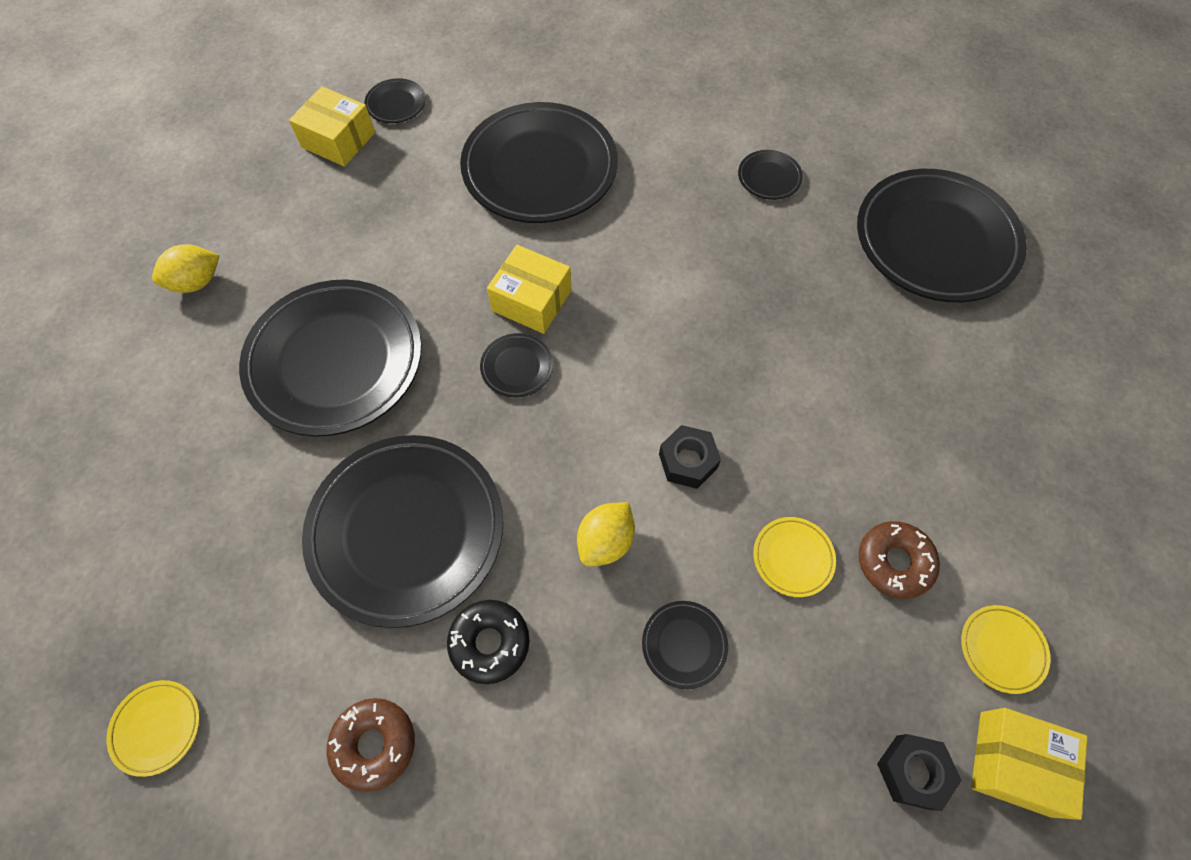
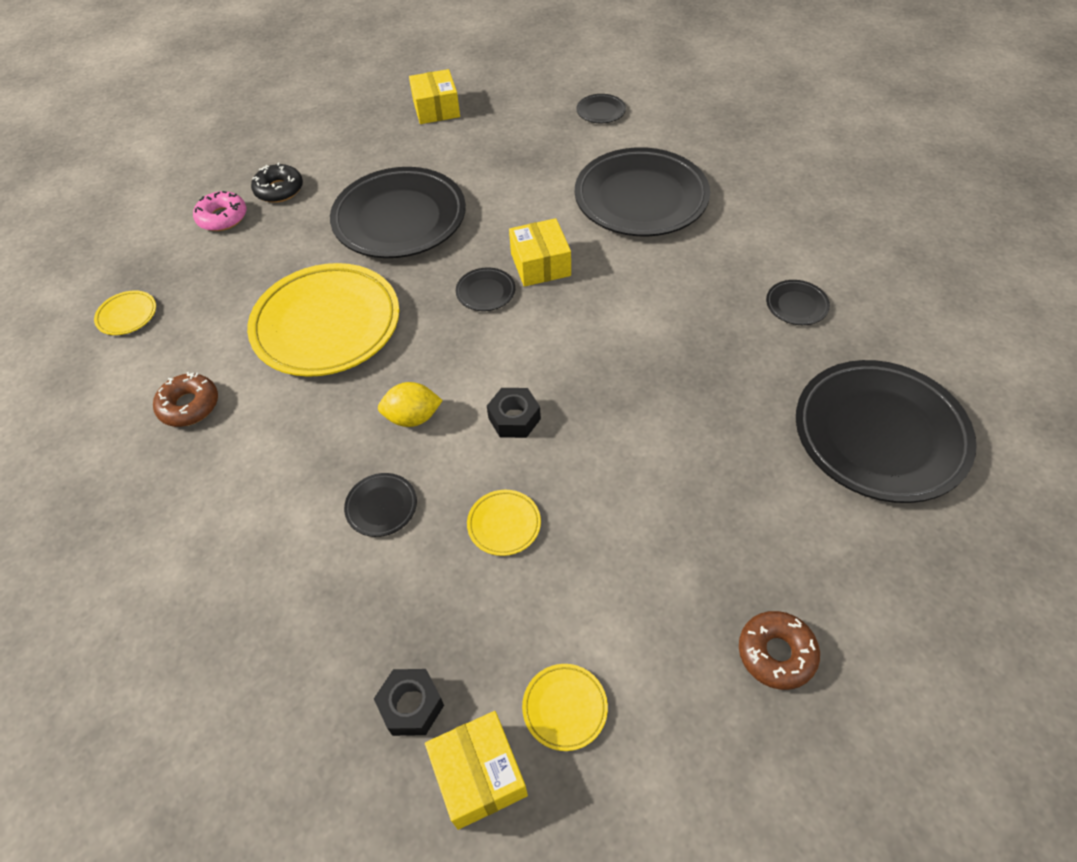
camera: 50 degrees right, 10 degrees down
yellow lemon [152,244,220,293] -> none
yellow box [289,86,375,167] -> yellow box moved to [409,69,460,124]
black plate [302,435,503,628] -> yellow plate [247,263,399,377]
black donut [447,600,530,684] -> black donut moved to [251,163,303,203]
brown donut [859,521,940,599] -> brown donut moved to [739,611,820,690]
none -> pink donut [193,191,246,231]

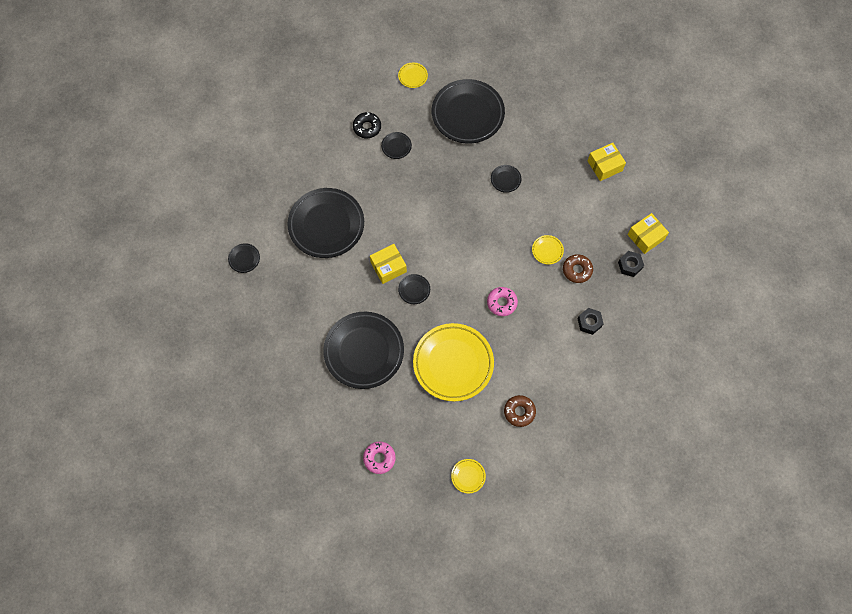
camera: 105 degrees left, 15 degrees up
black donut [251,163,303,203] -> black donut moved to [353,112,381,138]
black plate [344,473,417,537] -> black plate moved to [491,165,521,193]
yellow lemon [378,382,443,427] -> pink donut [487,287,518,316]
yellow box [409,69,460,124] -> yellow box moved to [588,143,626,181]
black nut [487,388,541,438] -> black nut moved to [578,308,604,335]
yellow plate [522,664,608,751] -> yellow plate moved to [398,63,428,88]
brown donut [739,611,820,690] -> brown donut moved to [563,254,593,283]

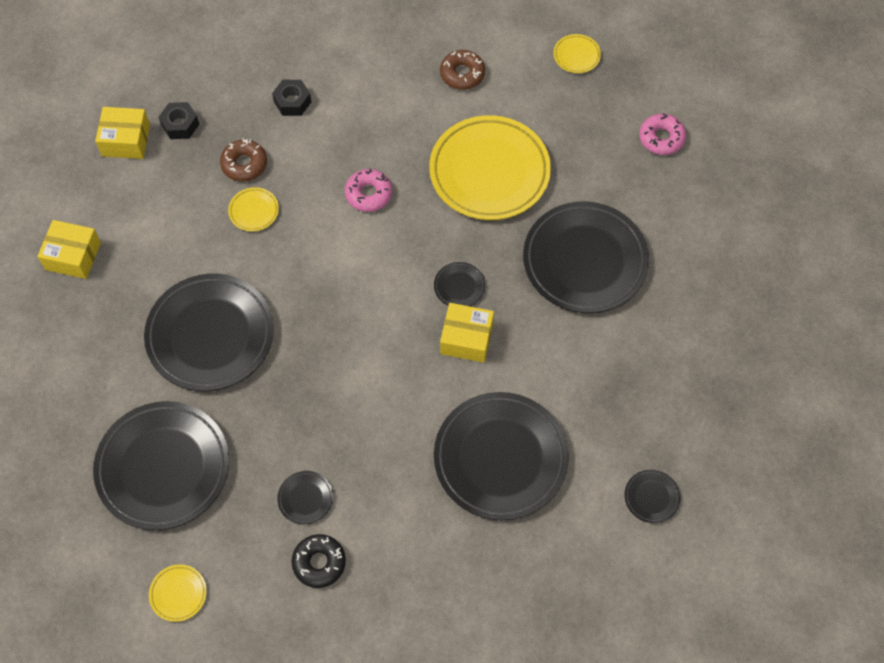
camera: 140 degrees left, 5 degrees down
black plate [491,165,521,193] -> black plate [144,274,274,391], size x2.44

